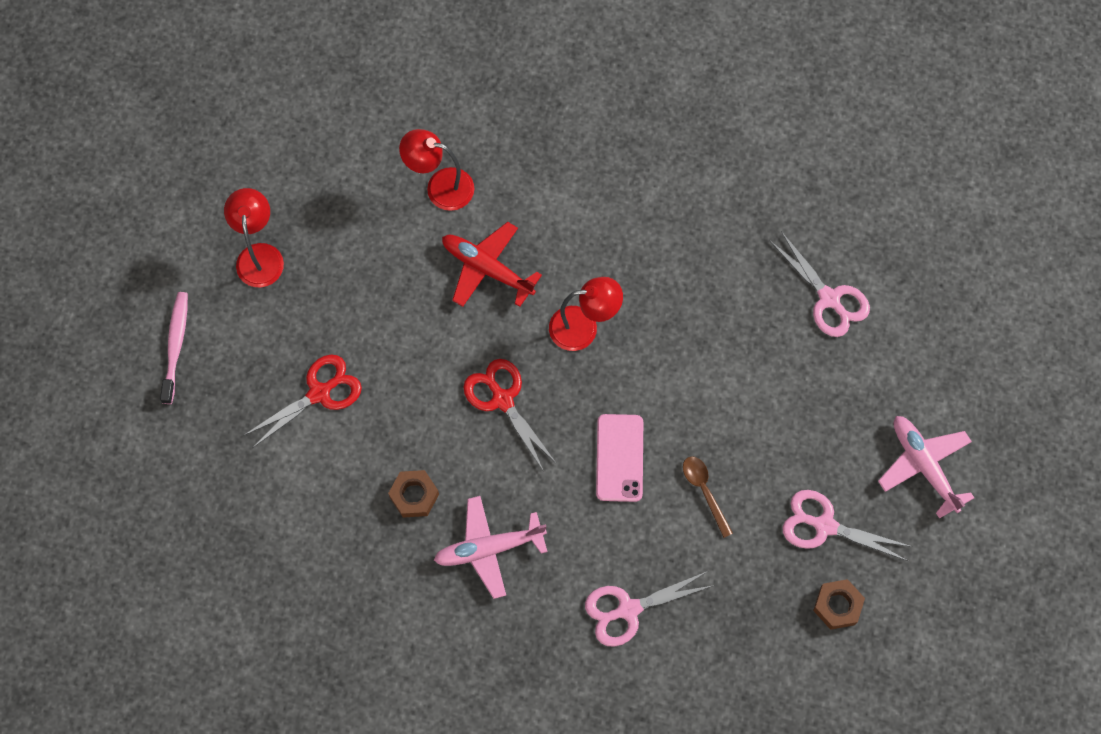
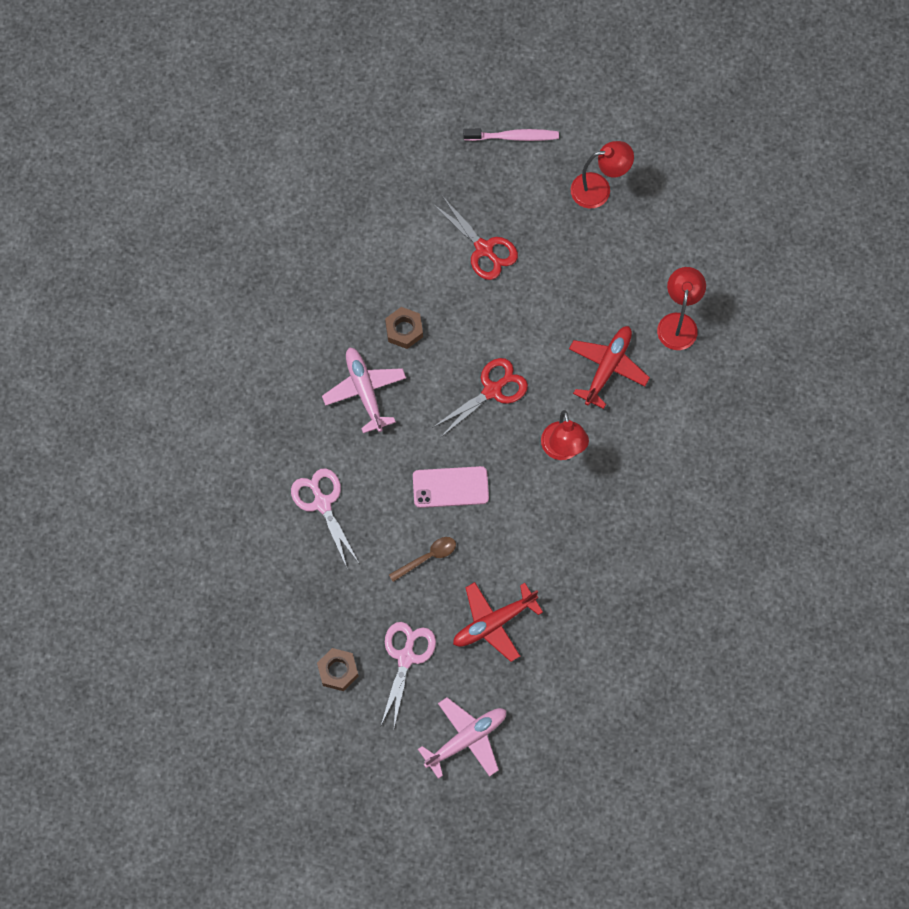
camera: 85 degrees right, 0 degrees up
pink scissors [769,231,870,337] -> none
none -> red plane [453,582,543,662]

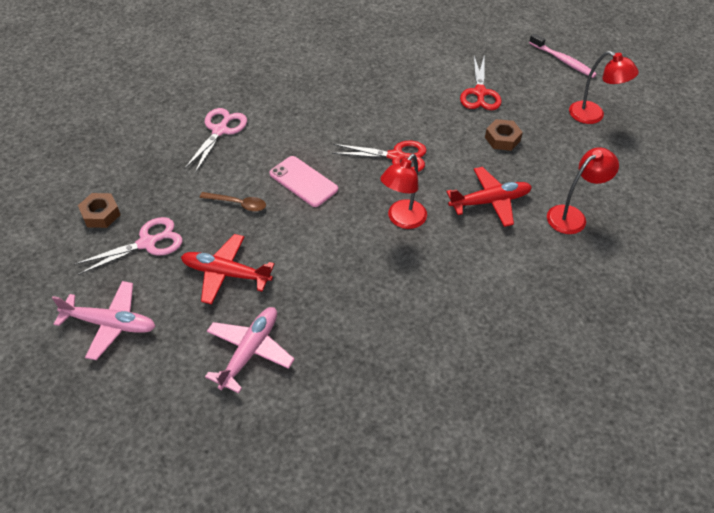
camera: 45 degrees right, 20 degrees down
pink plane [322,347,406,433] -> pink plane moved to [205,307,295,393]
brown nut [385,307,423,349] -> brown nut moved to [485,119,523,151]

